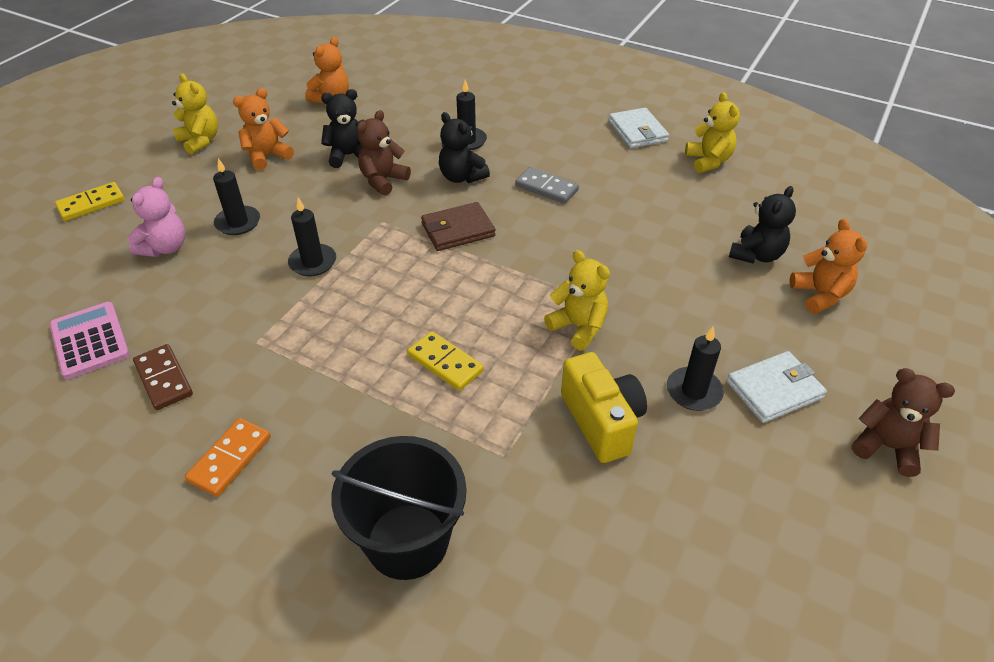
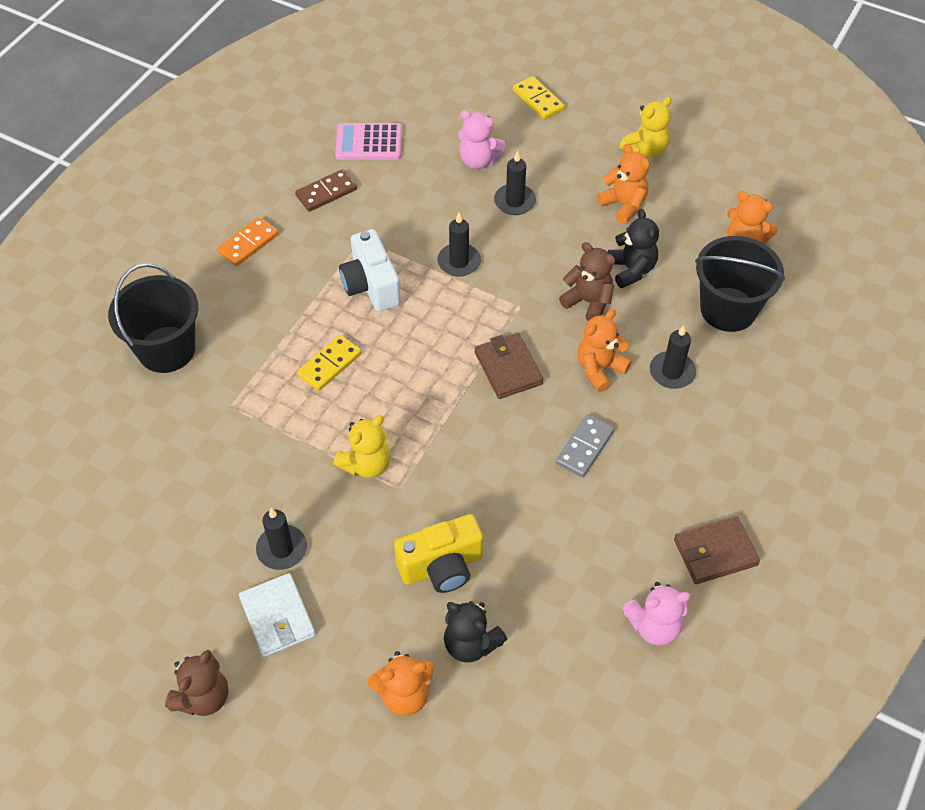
camera: 90 degrees right, 10 degrees up
pink calculator [49,302,130,379] -> pink calculator turned 150 degrees counterclockwise [335,123,402,160]
orange domino [185,418,271,497] -> orange domino turned 75 degrees counterclockwise [217,217,279,266]
black teddy bear [439,112,490,183] -> orange teddy bear [578,309,632,392]
yellow camera [561,352,647,463] -> yellow camera moved to [394,514,483,593]
white wallet [609,108,669,148] -> brown wallet [674,516,760,584]
yellow teddy bear [685,92,740,173] -> pink teddy bear [622,582,691,646]
none -> white camera [339,229,401,312]
none -> black bucket [695,236,785,332]

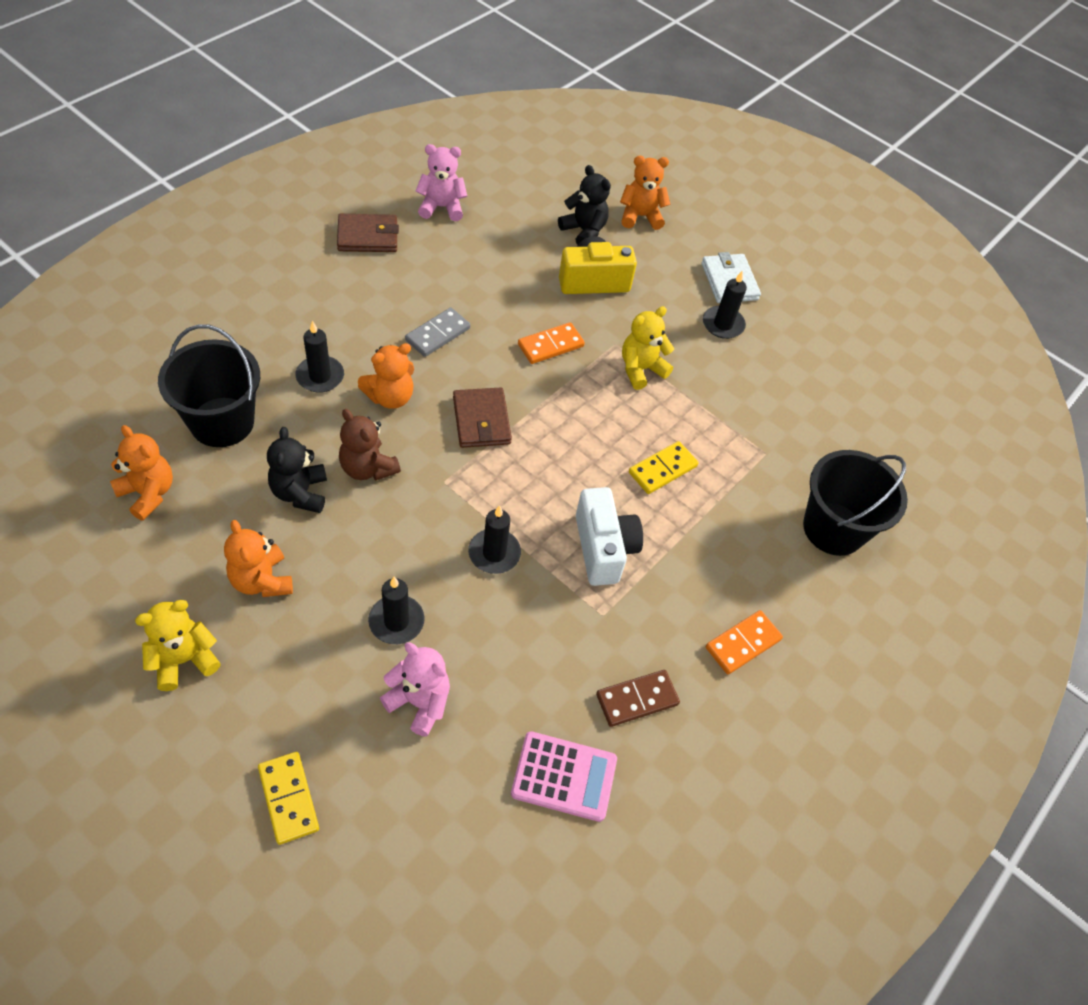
camera: 175 degrees left, 0 degrees up
brown teddy bear [165,650,228,716] -> none
none -> orange domino [518,322,585,364]

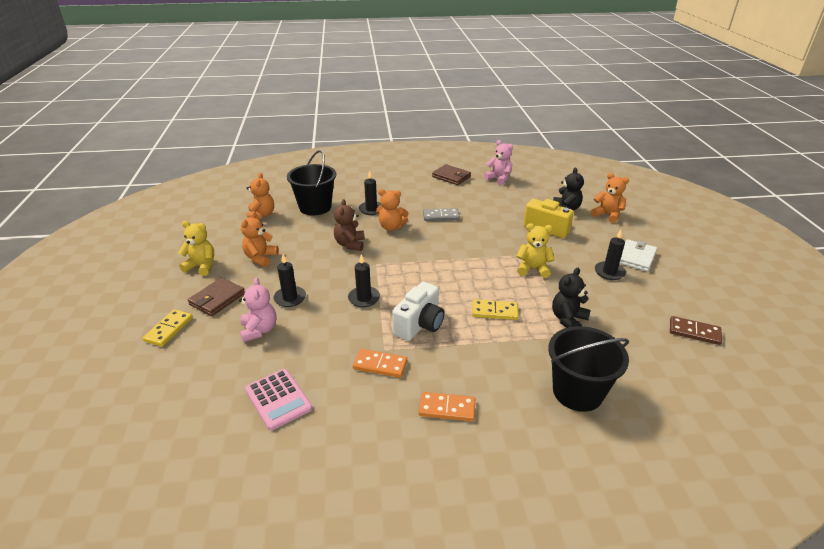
camera: 50 degrees right, 20 degrees down
black teddy bear [267,427,327,513] -> black teddy bear moved to [552,268,591,328]
brown wallet [453,387,512,448] -> brown wallet moved to [188,278,245,316]
orange domino [518,322,585,364] -> orange domino moved to [353,349,407,378]
brown domino [596,670,680,727] -> brown domino moved to [670,316,722,345]

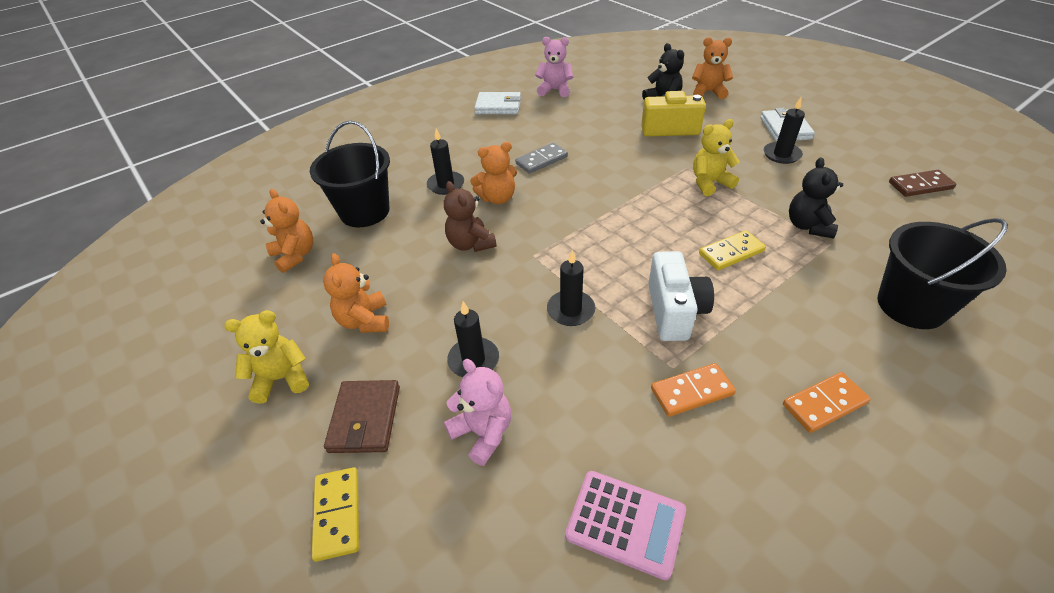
camera: 30 degrees left, 10 degrees up
brown wallet [432,164,471,185] -> white wallet [474,92,521,114]

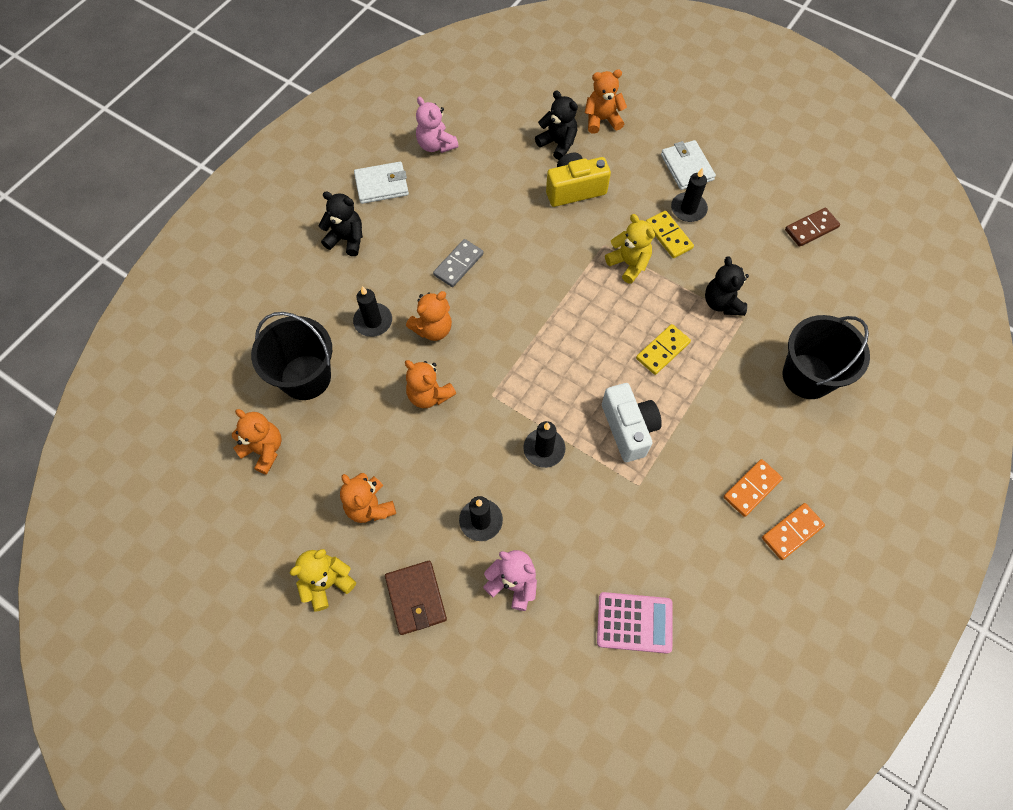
camera: 20 degrees left, 20 degrees up
yellow domino [311,467,359,562] -> yellow domino moved to [646,211,694,258]
brown teddy bear [444,181,497,252] -> orange teddy bear [405,360,456,408]
pink teddy bear [535,37,573,97] -> pink teddy bear turned 120 degrees counterclockwise [416,97,458,153]
orange domino [651,363,736,417] -> orange domino moved to [762,503,825,560]
yellow teddy bear [693,119,740,196] -> yellow teddy bear turned 90 degrees clockwise [605,214,655,284]
none -> black teddy bear [319,192,363,256]

